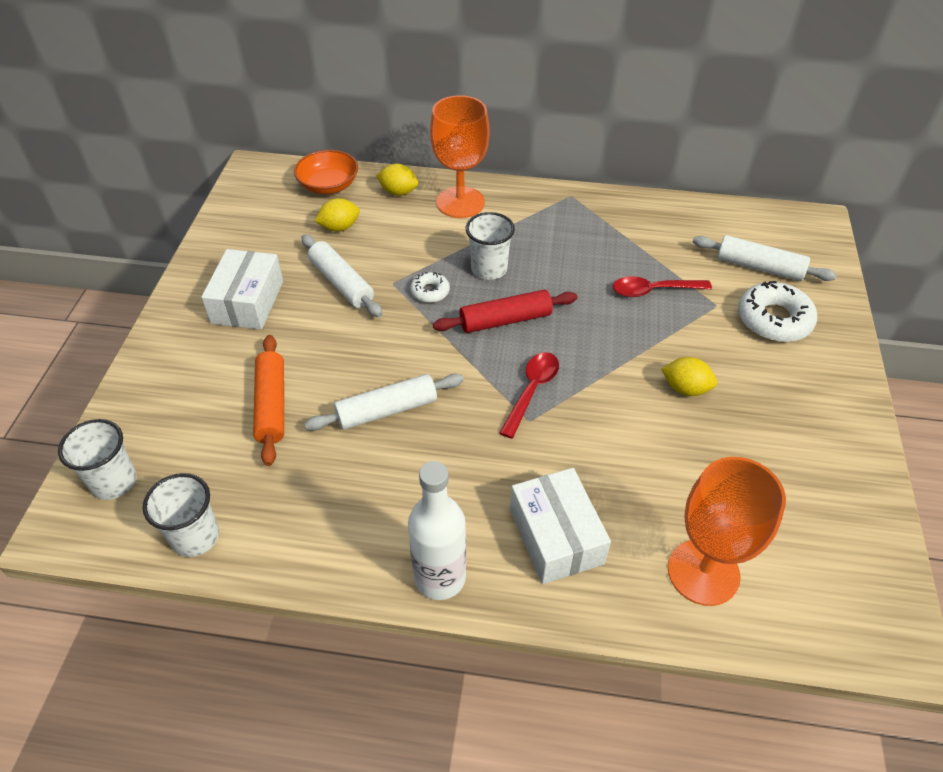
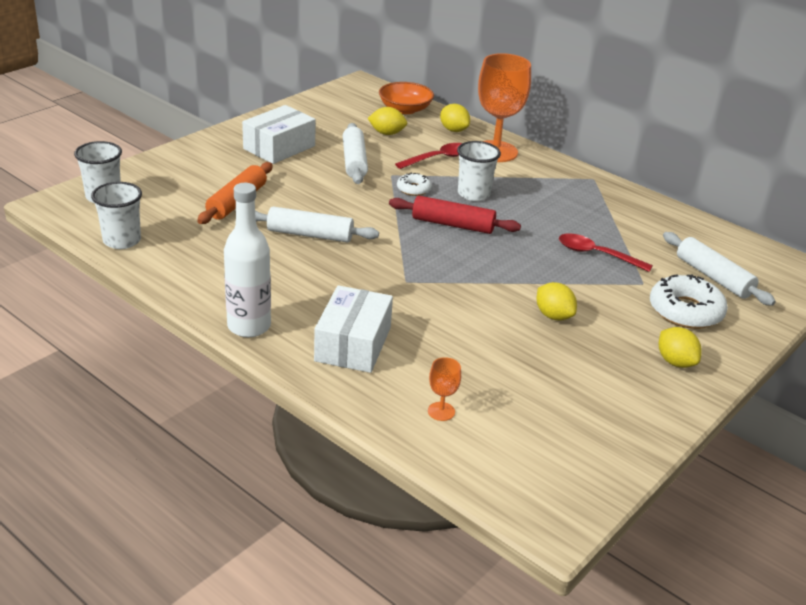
camera: 30 degrees right, 15 degrees down
red spoon [500,352,559,439] -> red spoon moved to [395,143,462,169]
orange goblet [668,457,786,606] -> orange goblet [428,357,461,421], size x0.42
none -> yellow lemon [659,327,702,368]

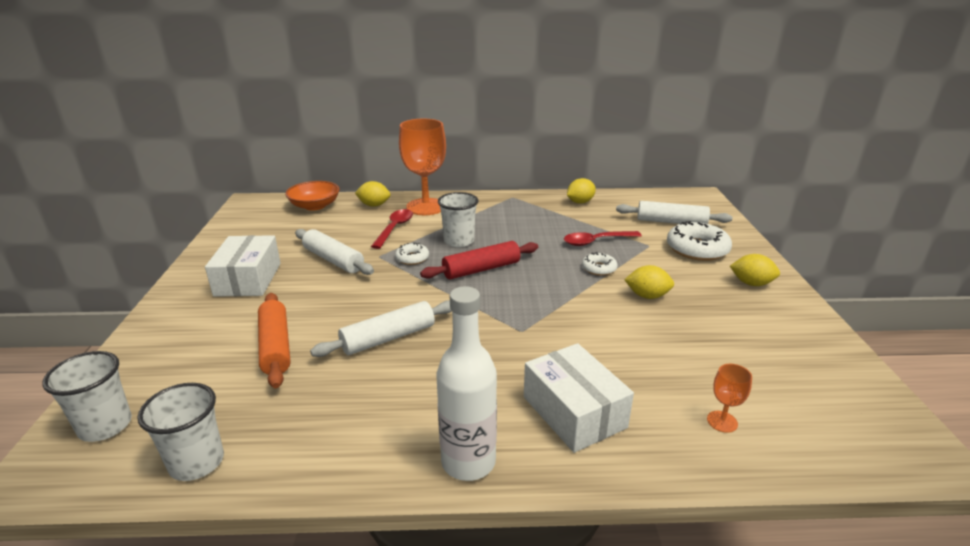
camera: 40 degrees left, 5 degrees down
yellow lemon [368,107,407,135] -> yellow lemon moved to [567,178,596,204]
none -> white donut [582,252,617,276]

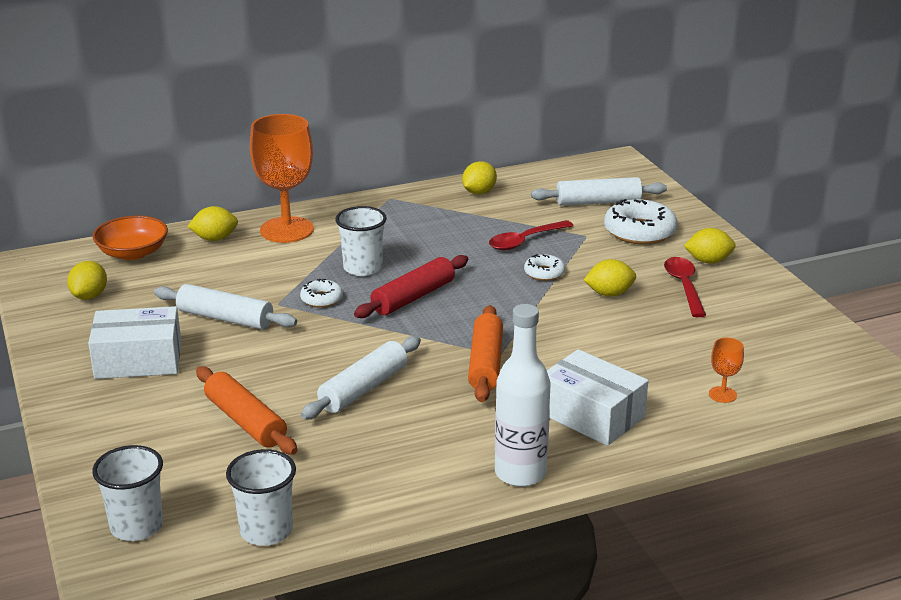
camera: 20 degrees left, 0 degrees up
white box [205,235,281,297] -> white box turned 75 degrees counterclockwise [88,306,181,379]
red spoon [371,209,413,249] -> red spoon moved to [664,257,706,317]
none -> yellow lemon [67,261,107,300]
none -> orange rolling pin [468,305,503,402]

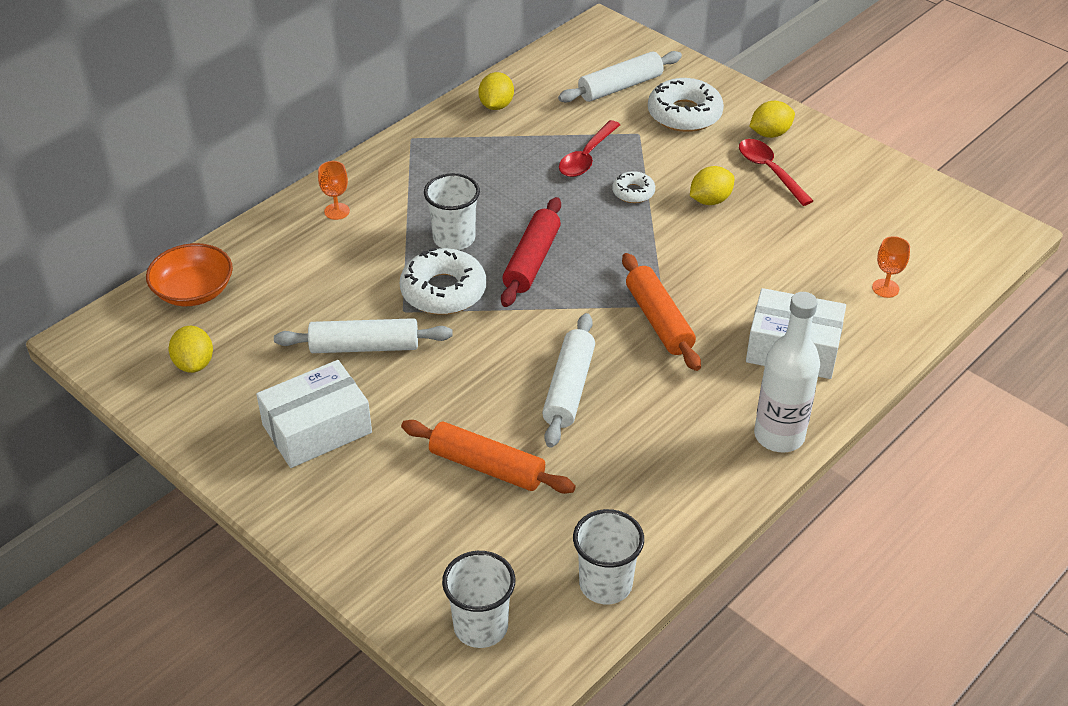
camera: 25 degrees left, 15 degrees up
yellow lemon [187,206,238,241] -> none
orange goblet [250,114,314,243] -> orange goblet [318,161,350,220], size x0.42
white donut [300,279,343,308] -> white donut [400,248,486,315], size x1.87

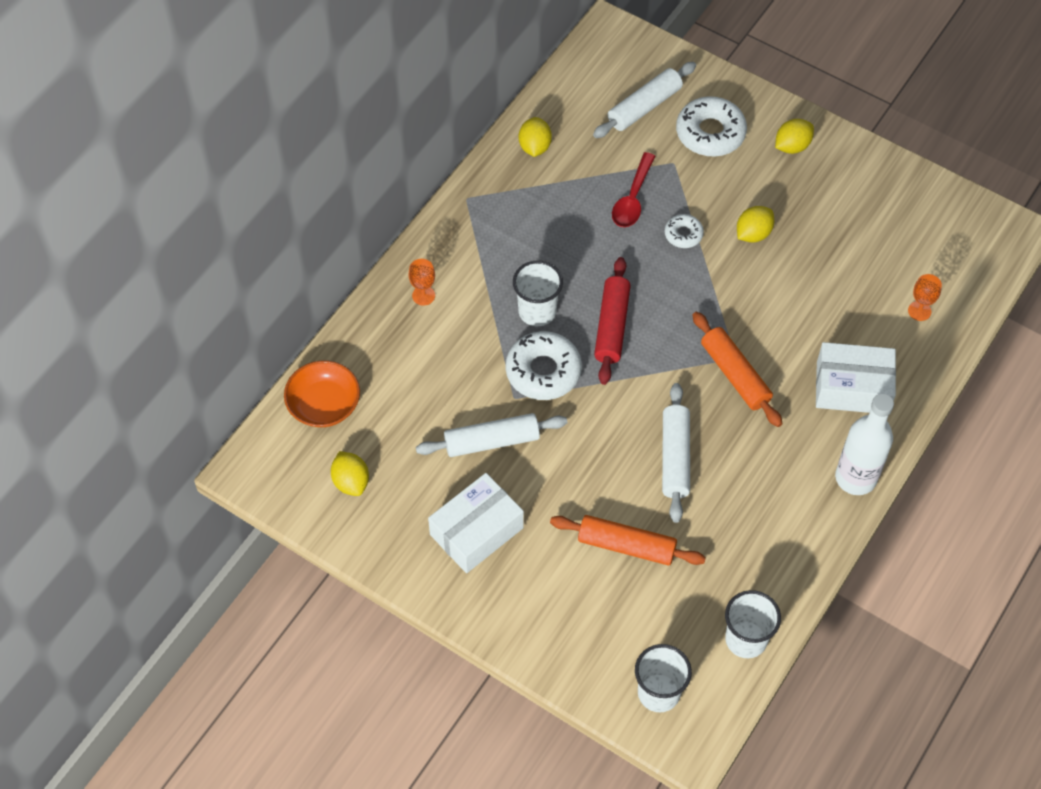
camera: 10 degrees left, 15 degrees up
red spoon [739,139,813,206] -> none

